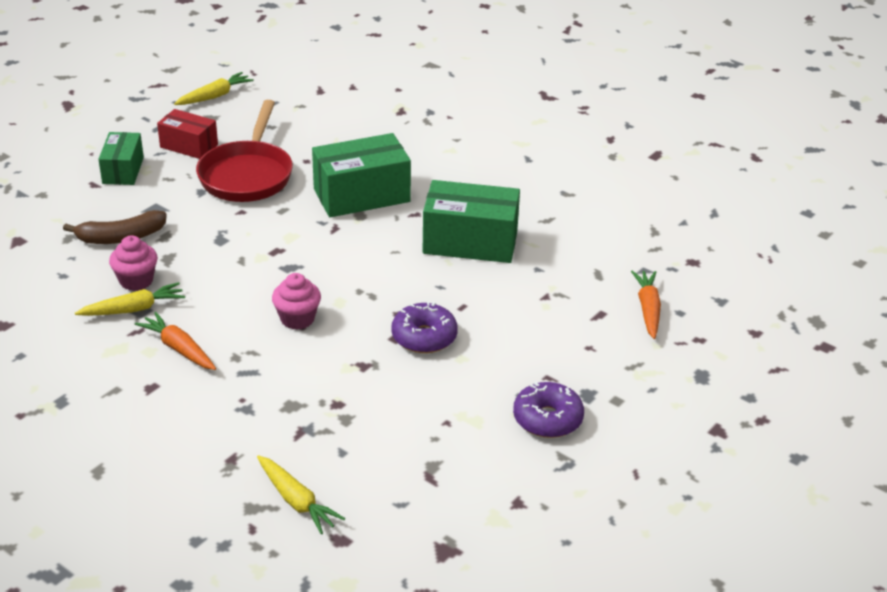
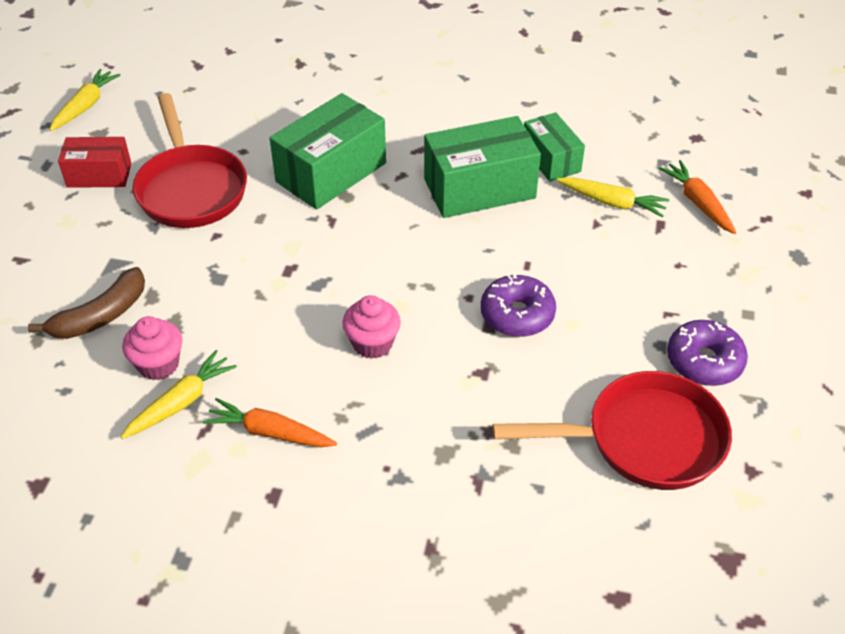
camera: 25 degrees left, 10 degrees up
green box [98,132,144,185] -> green box moved to [524,112,585,182]
yellow carrot [257,455,345,534] -> yellow carrot moved to [557,177,669,218]
none -> red pan [492,371,732,490]

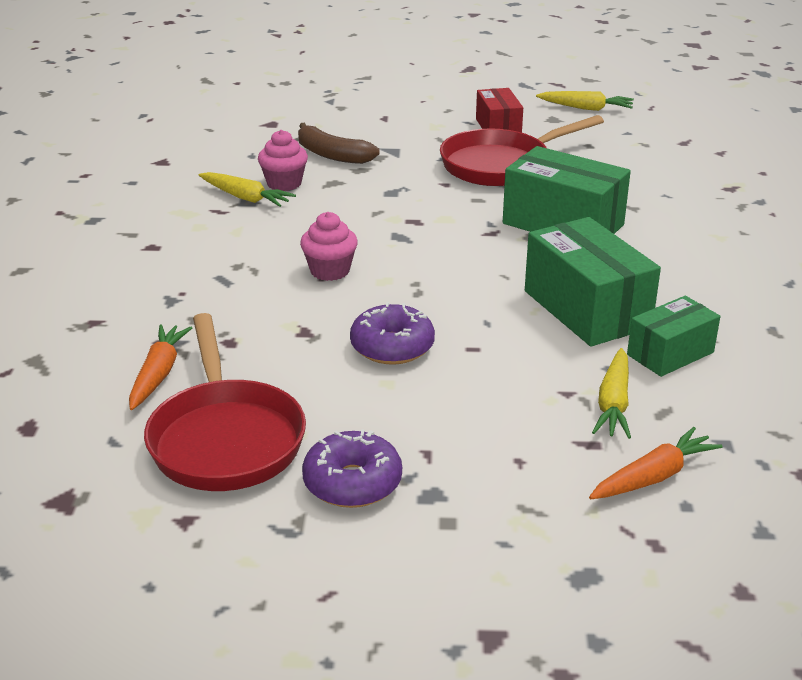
camera: 80 degrees right, 15 degrees down
orange carrot [203,398,337,447] -> orange carrot moved to [129,325,192,410]

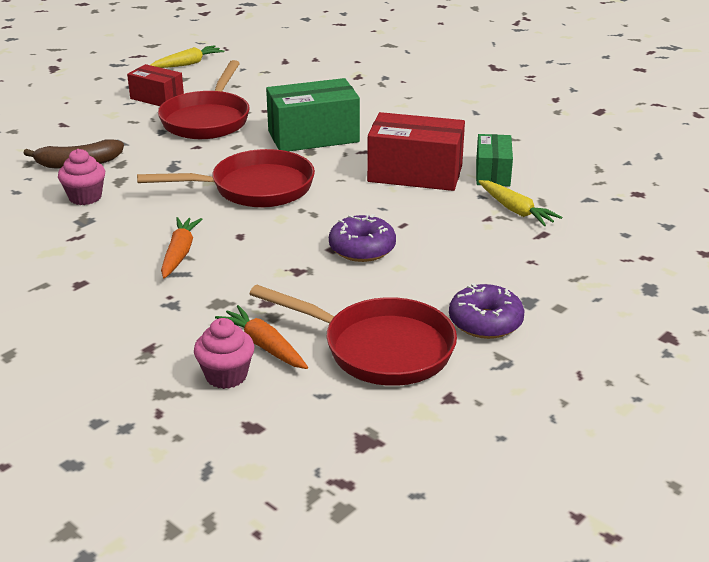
camera: 50 degrees left, 0 degrees up
yellow carrot [199,172,296,207] -> none
pink cupcake [300,212,358,281] -> pink cupcake moved to [194,318,254,389]
green box [525,217,661,347] -> red box [367,112,465,191]
orange carrot [589,427,723,499] -> orange carrot moved to [161,217,202,278]
none -> red pan [137,149,315,207]

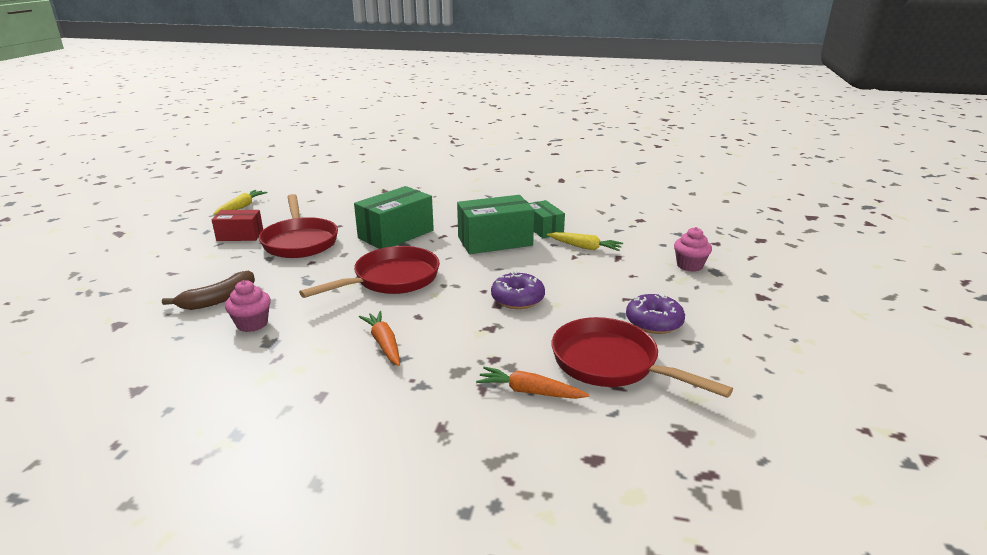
camera: 30 degrees left, 5 degrees down
pink cupcake [194,318,254,389] -> pink cupcake moved to [674,227,712,272]
red pan [250,285,457,386] -> red pan turned 135 degrees counterclockwise [552,317,733,398]
red box [367,112,465,191] -> green box [457,195,534,254]

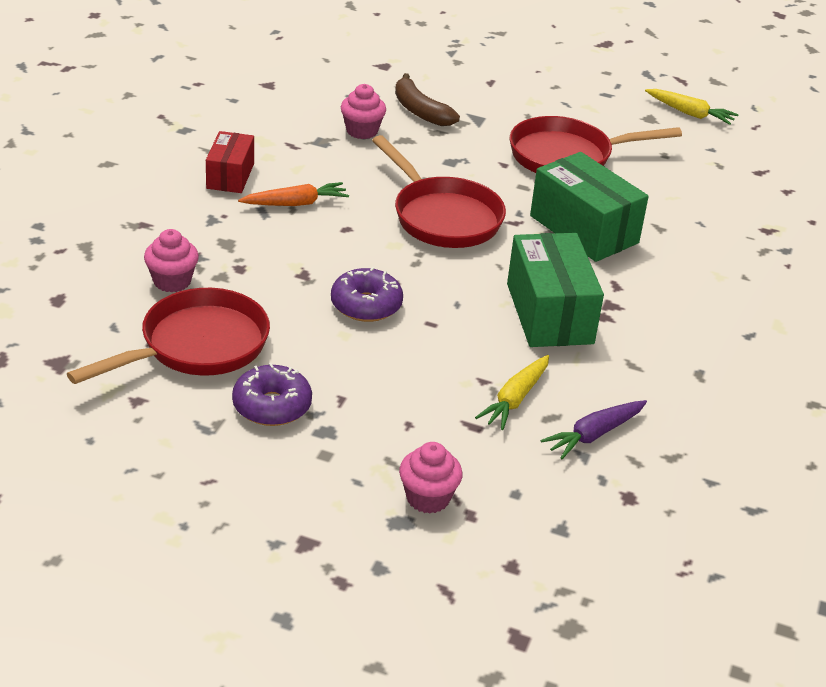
camera: 95 degrees right, 10 degrees up
red box [212,210,263,241] -> red box moved to [206,131,254,193]
orange carrot [476,367,589,399] -> pink cupcake [144,229,199,292]
green box [529,200,565,238] -> none
none -> purple carrot [540,400,647,459]

